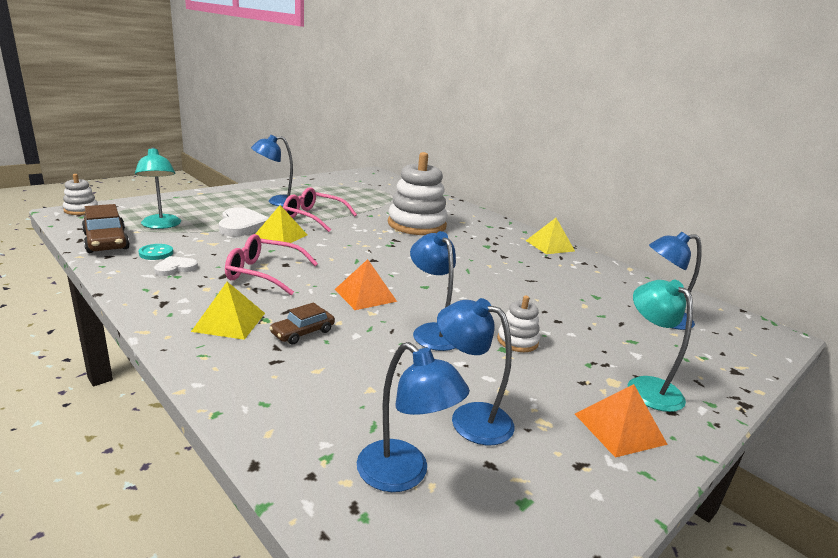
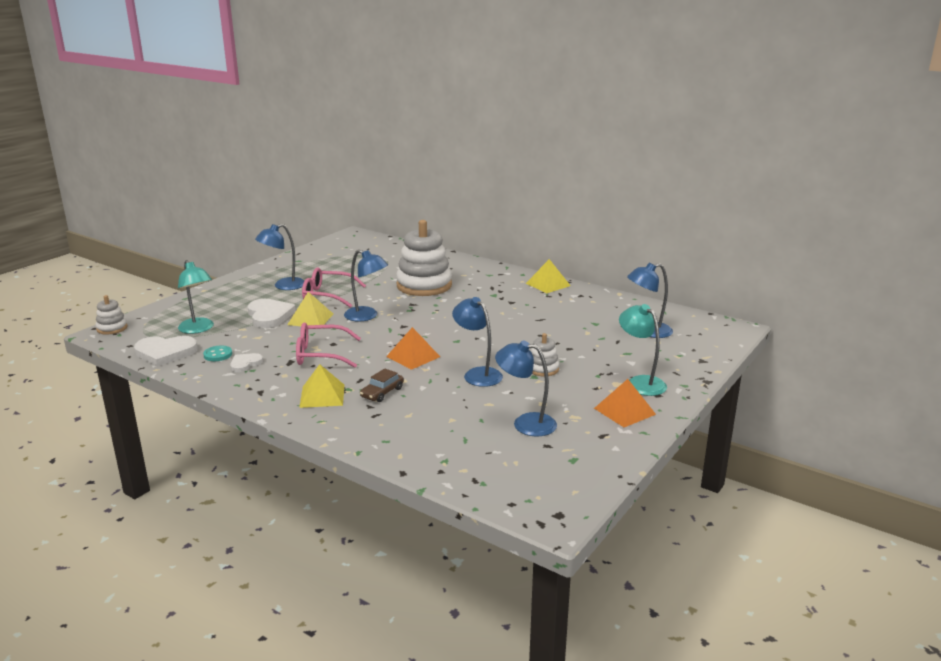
camera: 10 degrees left, 0 degrees up
brown car [82,204,130,253] -> white heart [134,336,198,367]
blue lamp [357,342,470,492] -> blue lamp moved to [344,250,388,322]

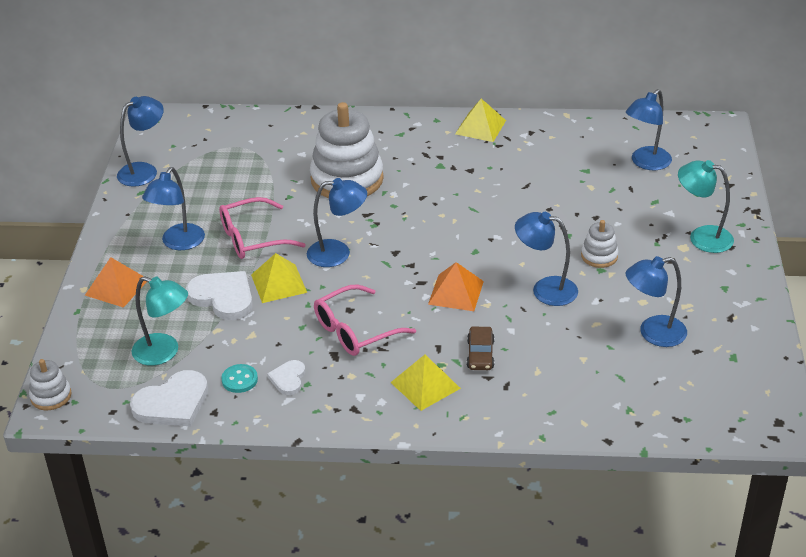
camera: 30 degrees left, 15 degrees up
orange pyramid [594,379,656,427] -> orange pyramid moved to [85,257,147,308]
none -> blue lamp [117,96,164,187]

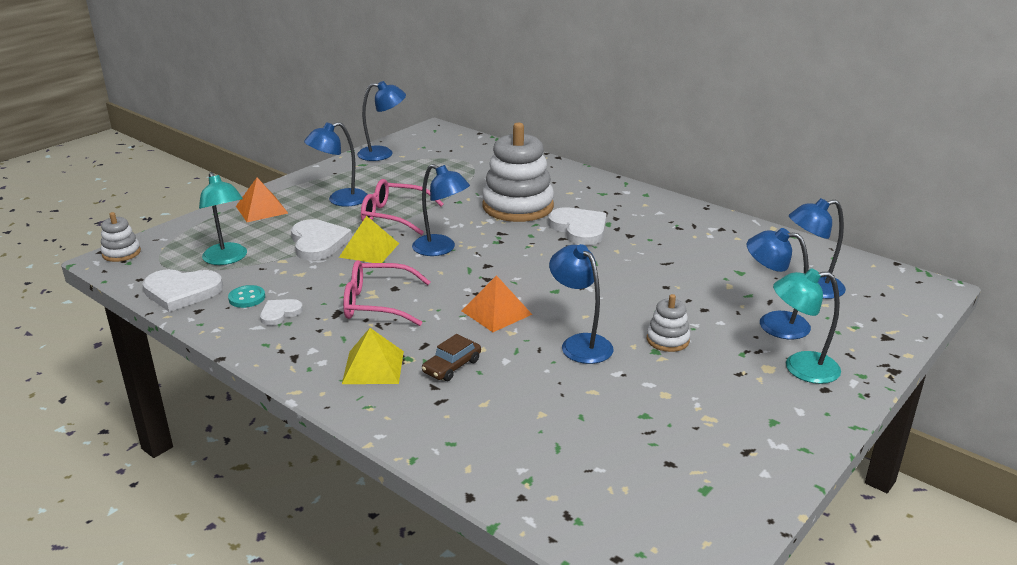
camera: 35 degrees right, 10 degrees down
yellow pyramid [455,98,506,142] -> none
blue lamp [626,256,687,347] -> blue lamp moved to [747,228,811,339]
turquoise lamp [678,160,734,253] -> turquoise lamp turned 60 degrees counterclockwise [773,268,841,384]
none -> white heart [548,207,606,245]

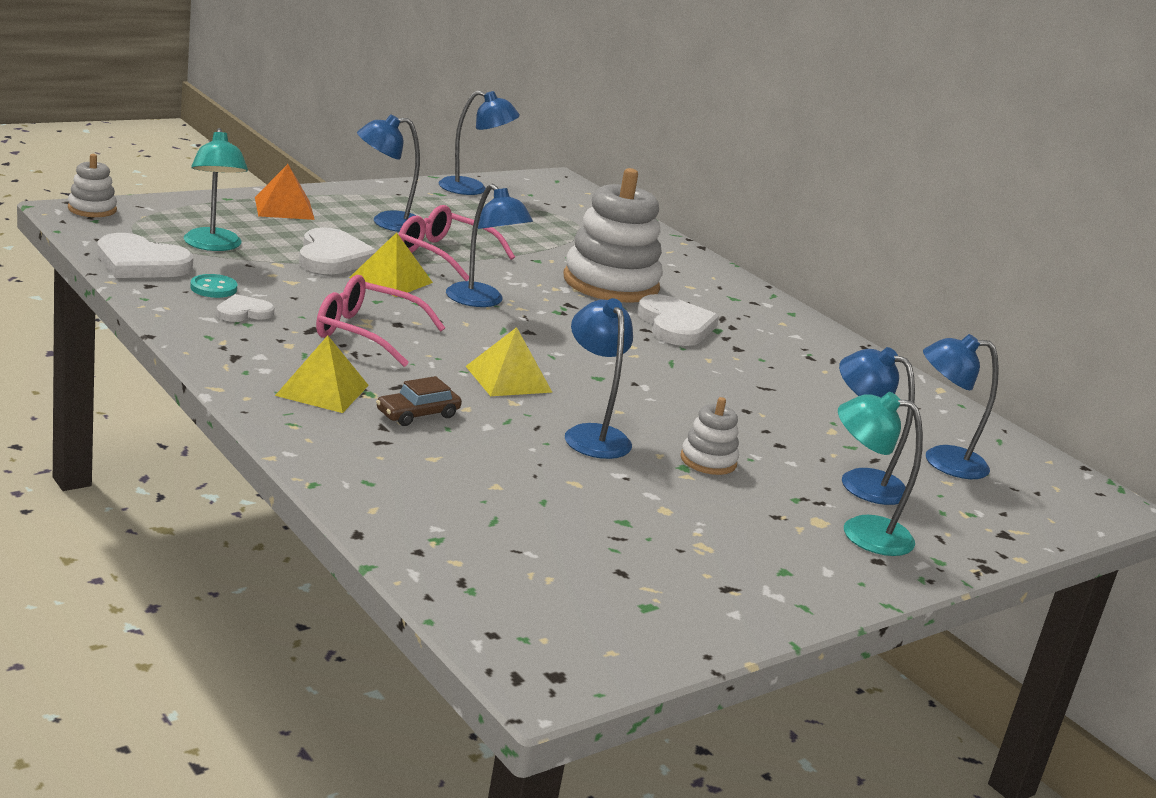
camera: 10 degrees right, 5 degrees down
orange pyramid [462,275,532,332] -> yellow pyramid [466,327,553,396]

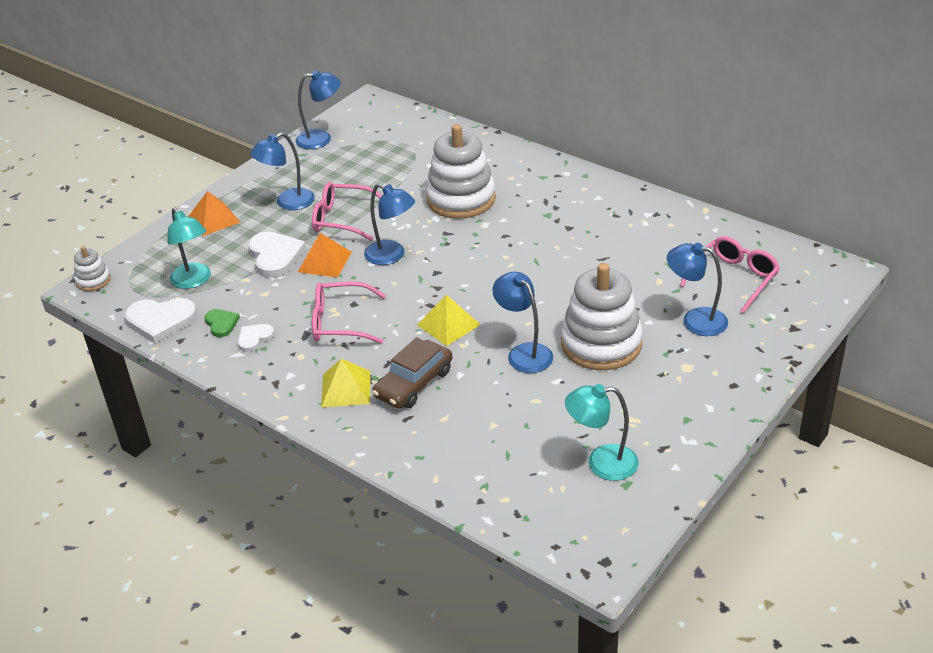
camera: 10 degrees left, 15 degrees up
turquoise button [190,274,237,298] -> green heart [204,309,240,337]
yellow pyramid [349,232,433,297] -> orange pyramid [298,233,352,278]
brown car [376,376,462,426] -> brown car [372,337,453,408], size x1.61
white heart [637,294,719,346] -> none
white stacking toy [680,397,739,475] -> white stacking toy [561,263,643,370], size x2.14
turquoise lamp [838,392,923,556] -> turquoise lamp moved to [565,384,639,481]
blue lamp [923,334,999,479] -> pink glasses [680,236,780,314]

